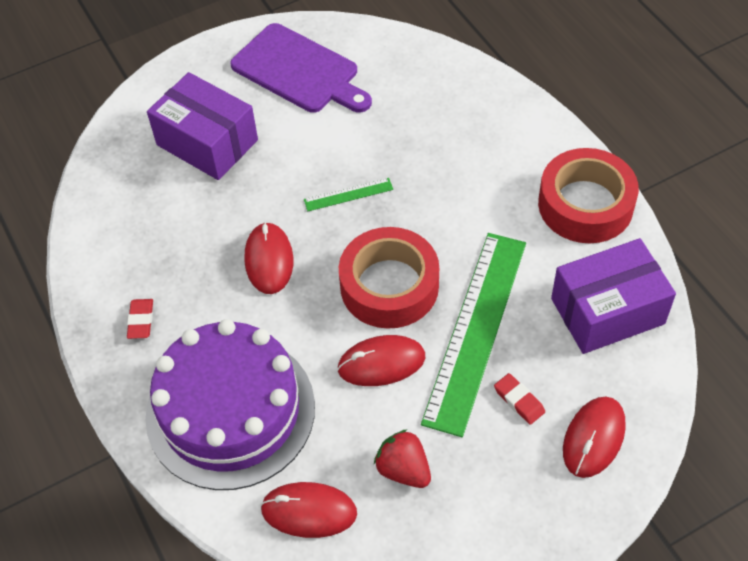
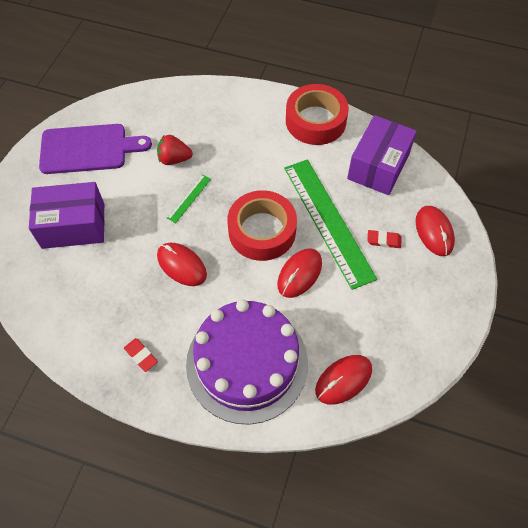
camera: 45 degrees left, 5 degrees up
red strawberry [374,429,431,488] -> red strawberry moved to [157,135,193,165]

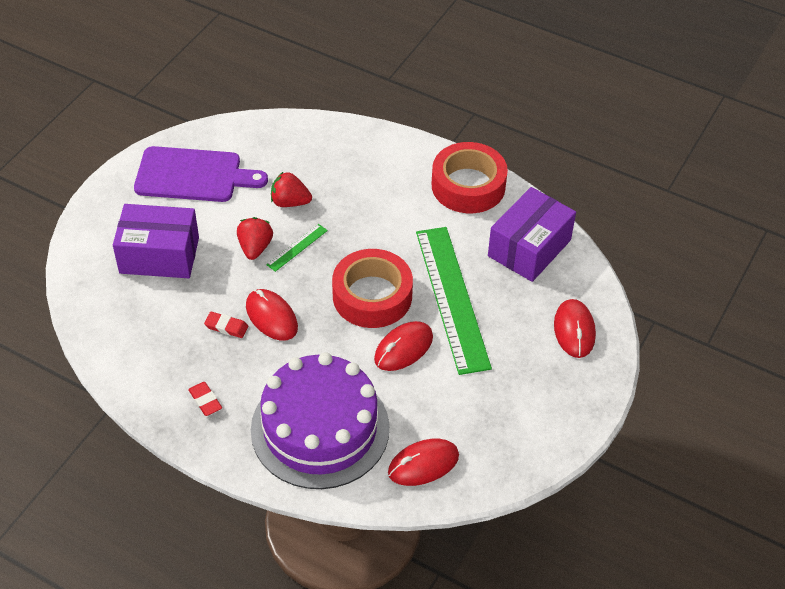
camera: 10 degrees right, 10 degrees down
red eraser [367,230,402,248] -> red eraser moved to [204,312,248,338]
none -> red strawberry [237,217,273,260]

